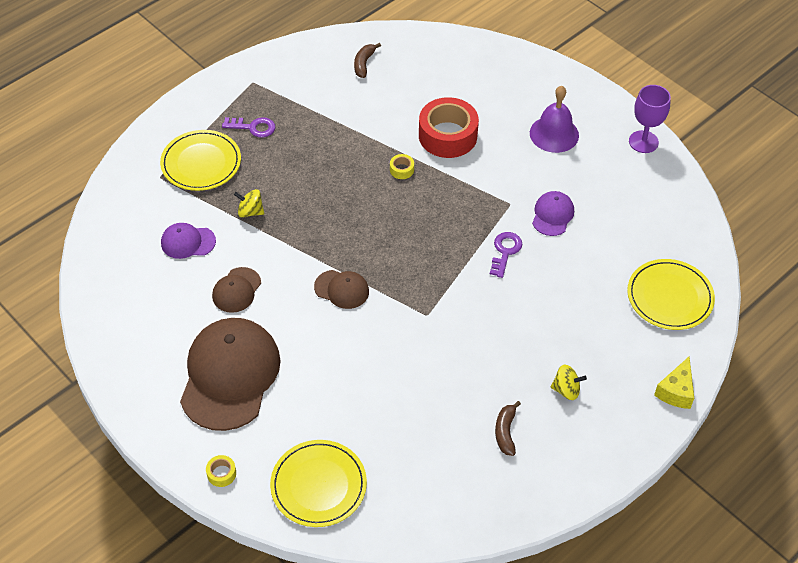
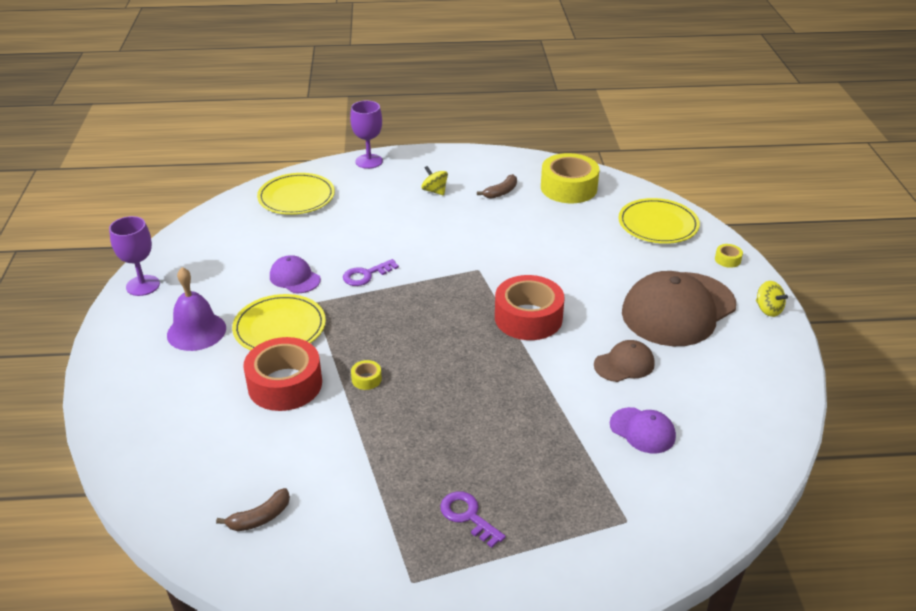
camera: 140 degrees left, 15 degrees down
yellow plate [160,130,241,191] -> yellow plate moved to [232,294,326,350]
yellow spinning top [234,189,264,218] -> yellow spinning top moved to [756,281,788,317]
brown cap [314,270,369,309] -> red tape [495,275,565,340]
purple cap [532,191,574,236] -> purple cap turned 75 degrees clockwise [270,255,321,293]
yellow cheese [654,357,694,409] -> purple goblet [350,101,383,169]
none -> yellow tape [541,153,600,203]

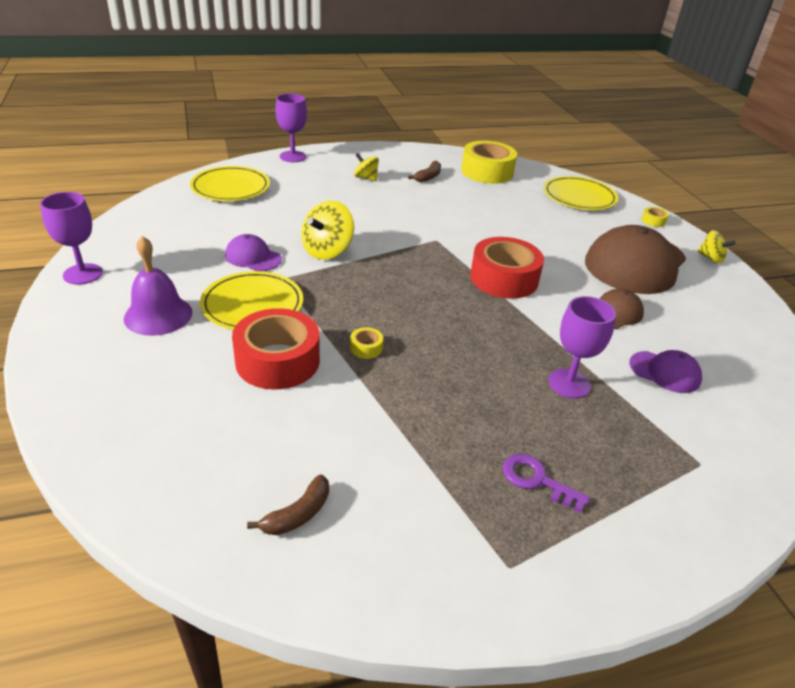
camera: 15 degrees left, 0 degrees up
purple key [343,259,399,286] -> yellow spinning top [301,201,354,260]
none -> purple goblet [548,296,616,398]

